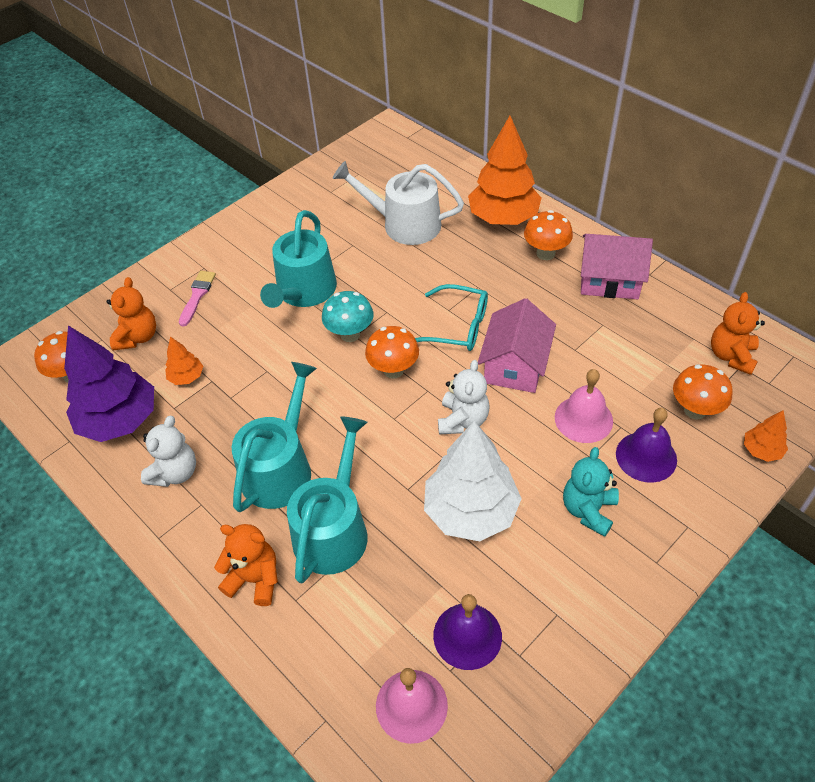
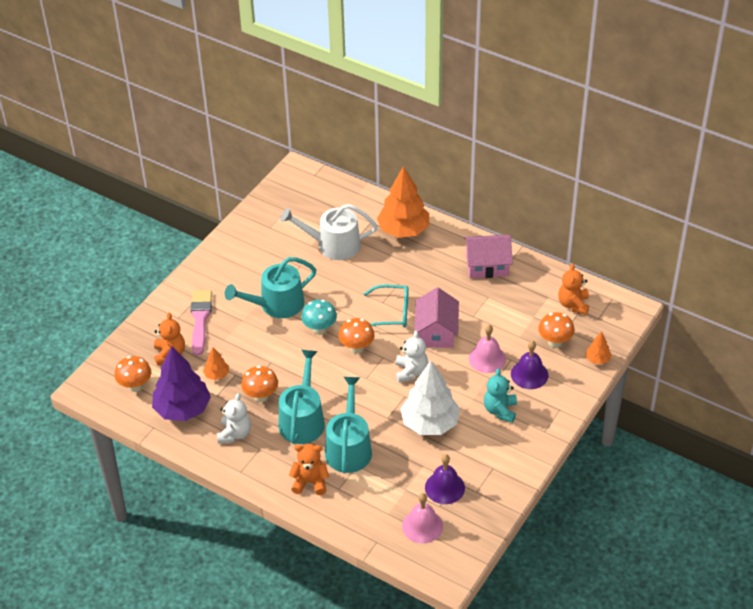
camera: 15 degrees left, 5 degrees down
pink brush [179,271,216,327] -> pink brush [191,290,212,355], size x1.57
turquoise watering can [260,210,337,308] -> turquoise watering can turned 60 degrees clockwise [225,257,316,318]
orange mushroom [524,210,573,260] -> orange mushroom moved to [241,366,278,402]

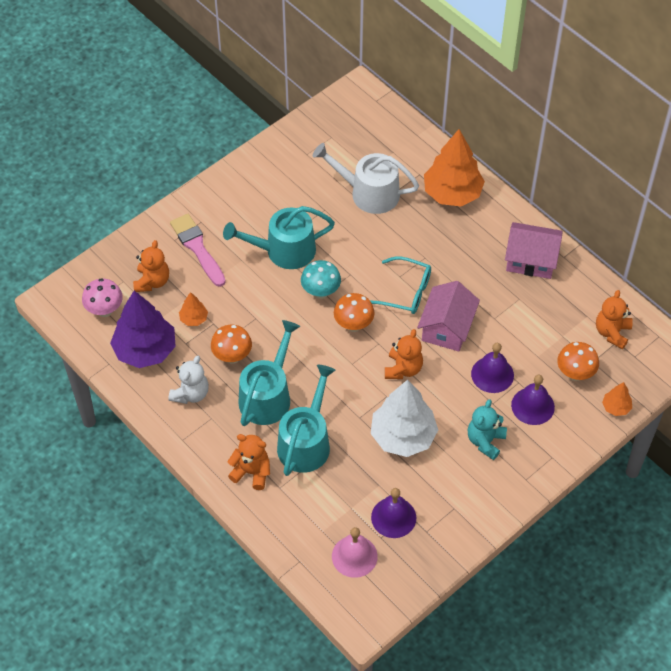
camera: 15 degrees right, 10 degrees up
orange mushroom [115,356,151,392] -> pink mushroom [82,278,123,317]
pink brush [191,290,212,355] -> pink brush turned 45 degrees counterclockwise [170,214,226,287]
white teddy bear [396,330,428,382] -> orange teddy bear [385,329,423,379]
pink bell [469,325,506,373] -> purple bell [471,343,514,393]

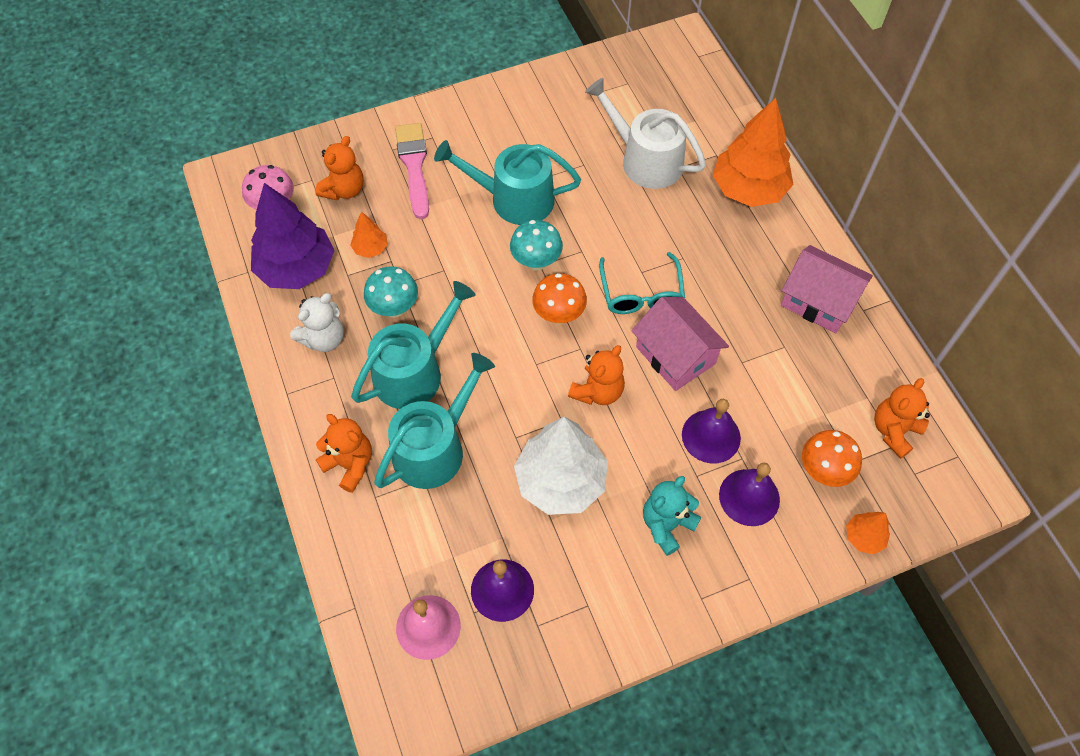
camera: 20 degrees right, 5 degrees up
orange mushroom [211,325,252,364] -> turquoise mushroom [364,266,418,318]
turquoise glasses [371,256,431,314] -> turquoise glasses turned 45 degrees clockwise [599,252,685,314]
pink house [417,281,480,351] -> pink house turned 75 degrees counterclockwise [631,297,729,391]

